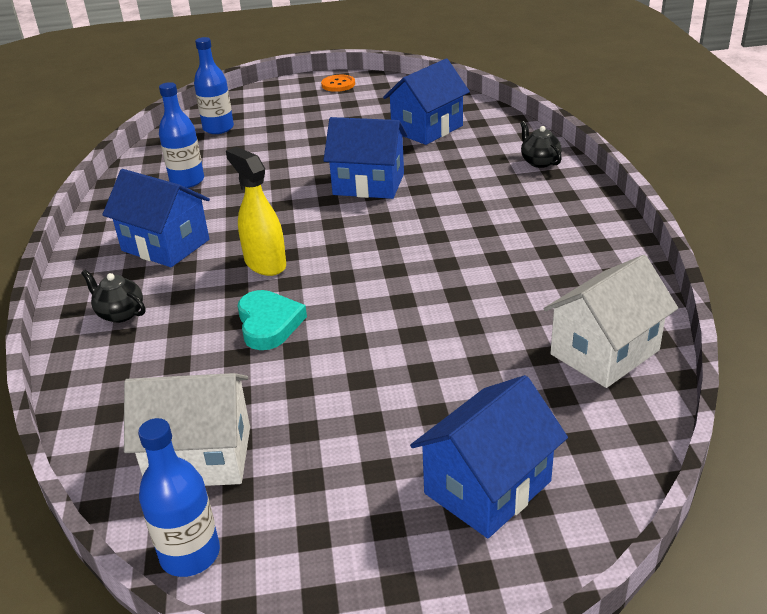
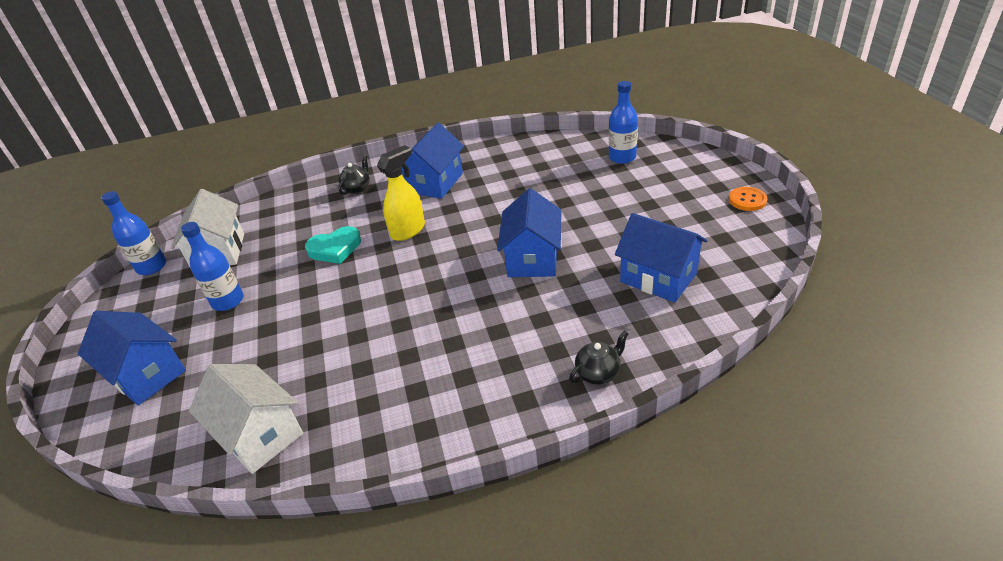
camera: 85 degrees right, 5 degrees up
blue bottle [159,82,204,188] -> blue bottle moved to [181,222,244,311]

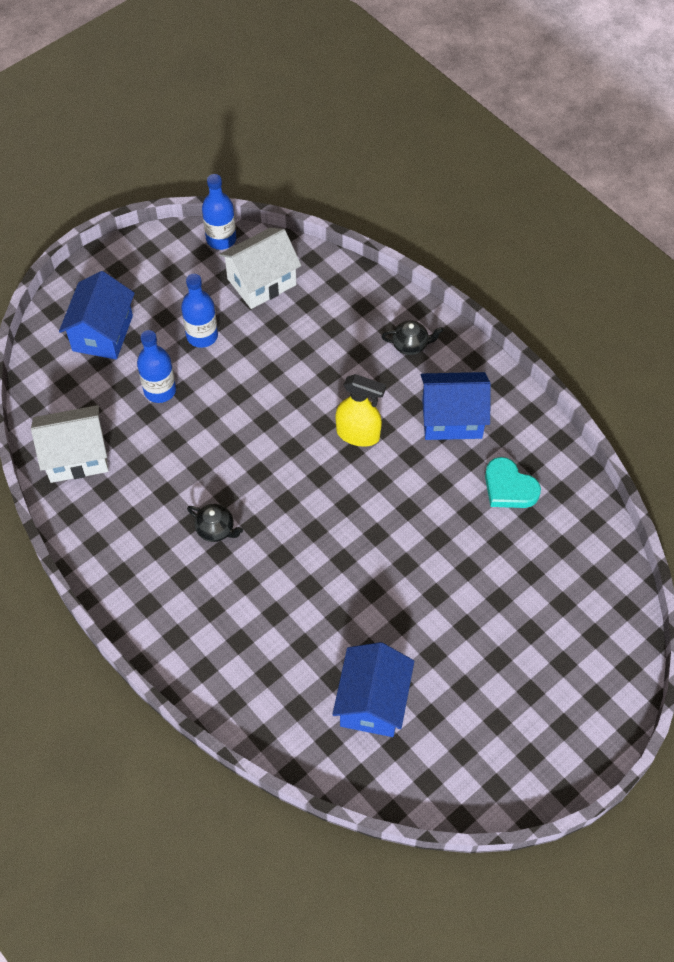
camera: 60 degrees right, 20 degrees up
white house [189,364,303,474] -> white house turned 60 degrees clockwise [31,405,109,483]
turquoise heart [305,226,361,264] -> turquoise heart moved to [485,457,541,508]
blue house [497,188,562,277] -> none
black teapot [569,331,629,385] -> black teapot moved to [187,504,243,542]
blue bottle [609,81,638,164] -> blue bottle moved to [137,330,176,403]
orange button [729,187,767,211] -> none

